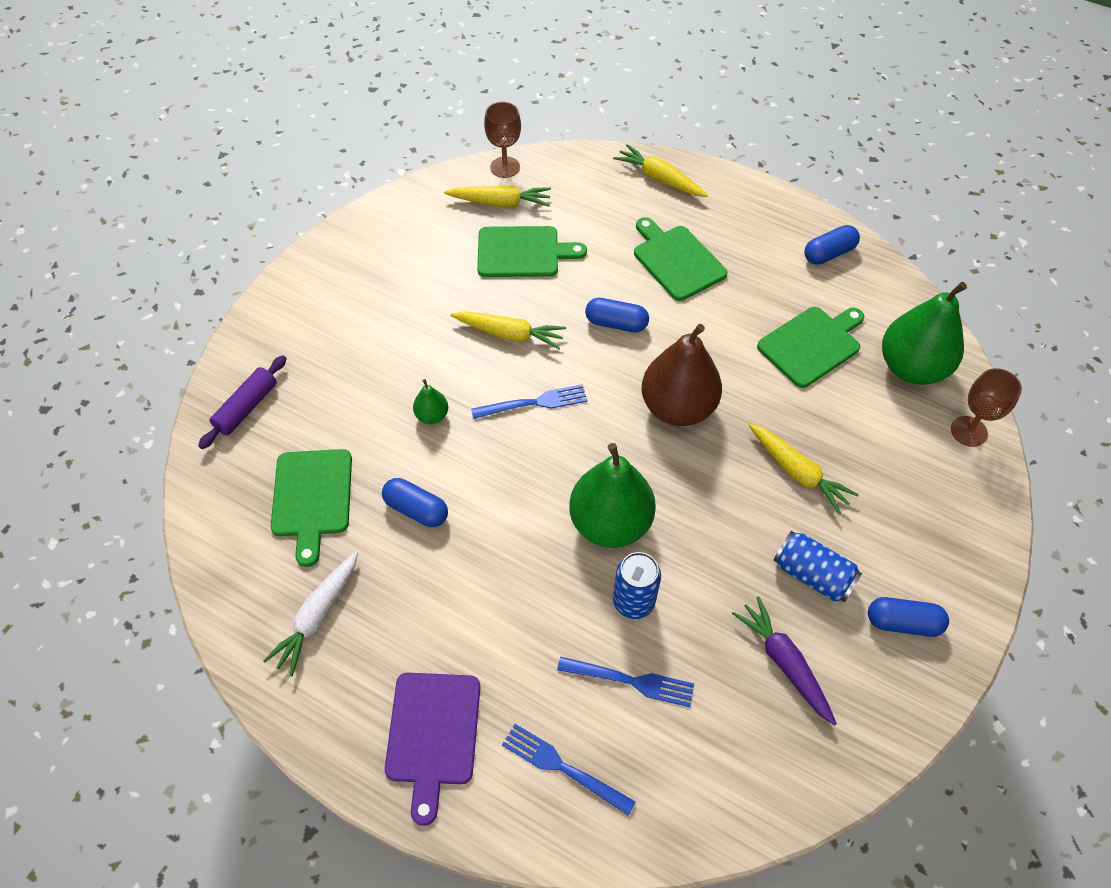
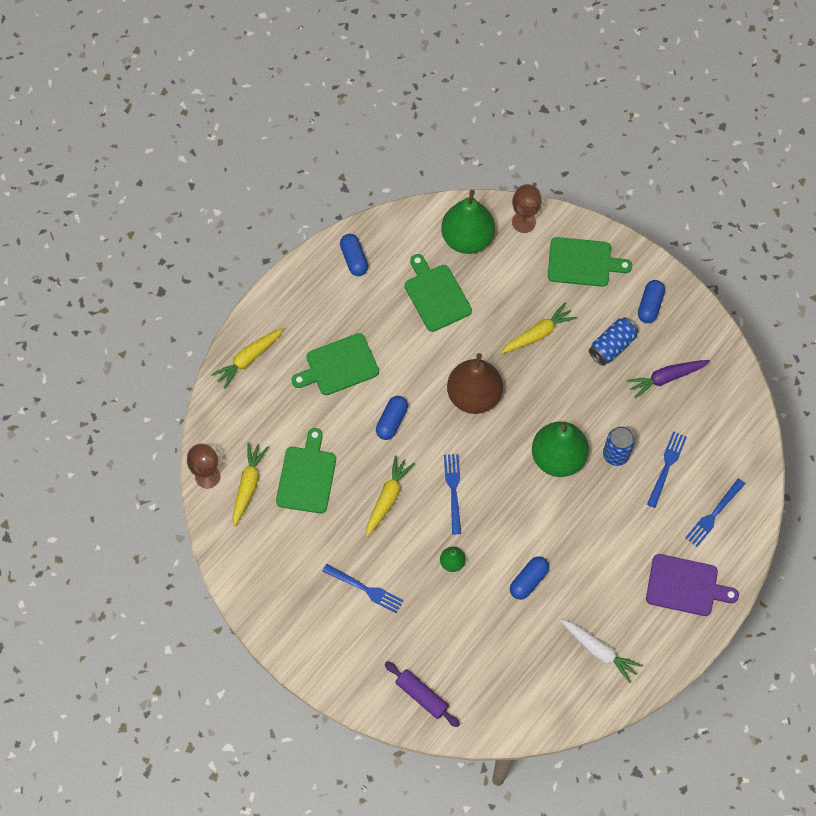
camera: 80 degrees left, 10 degrees up
green cutting board [271,449,352,567] -> green cutting board moved to [548,237,632,287]
none -> blue fork [322,564,404,613]

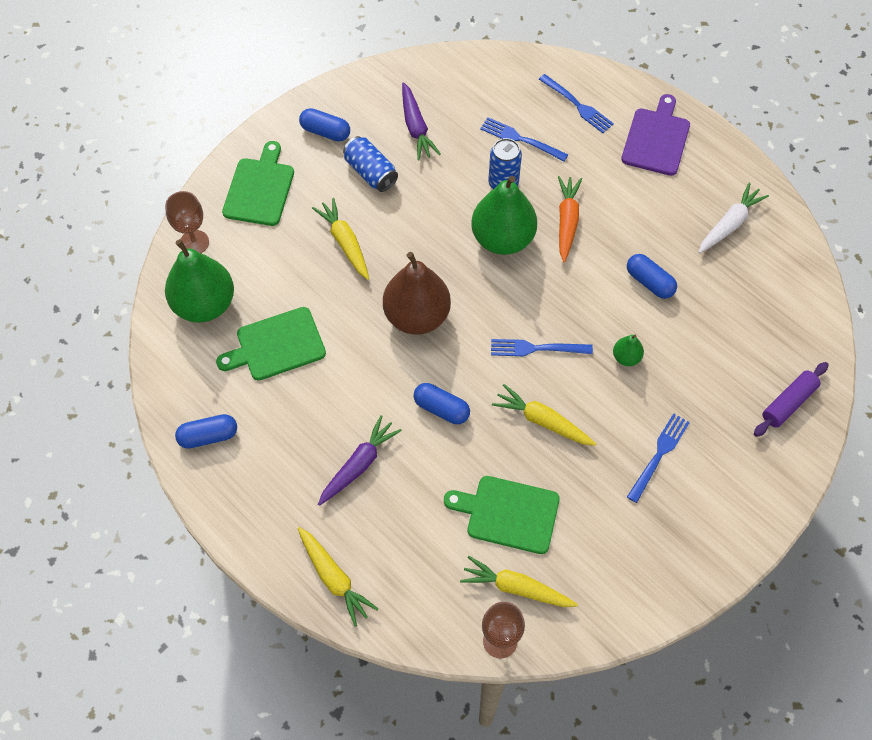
camera: 85 degrees left, 5 degrees down
green cutting board [292,333,379,395] -> purple carrot [318,415,402,506]
none -> orange carrot [558,176,582,262]

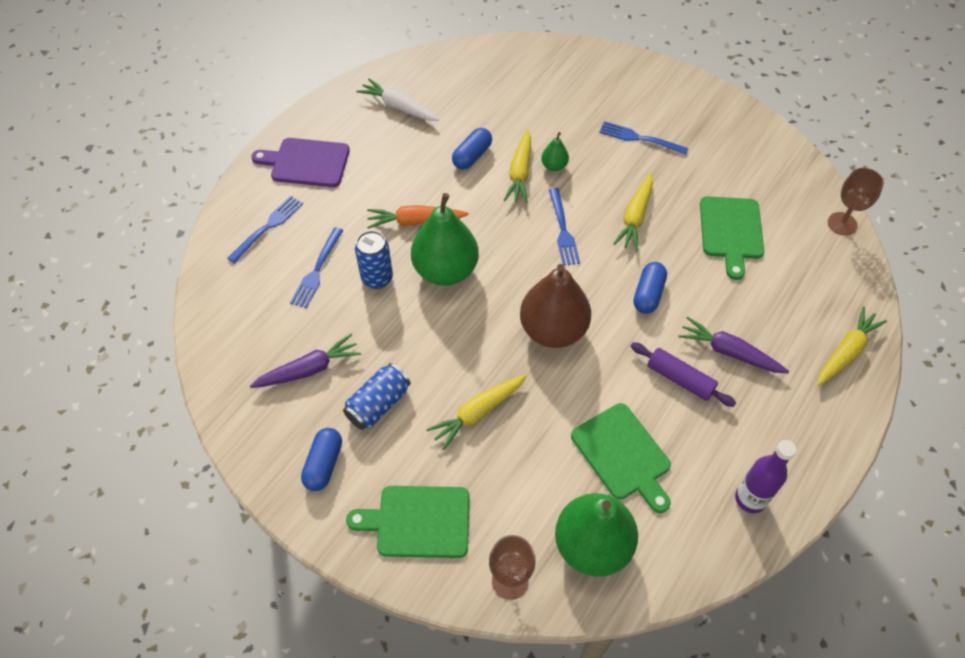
camera: 100 degrees left, 5 degrees down
blue capsule [175,414,237,449] -> purple bottle [735,440,797,513]
yellow carrot [460,556,578,607] -> yellow carrot moved to [504,129,531,204]
purple rolling pin [754,362,829,437] -> purple rolling pin moved to [631,342,736,407]

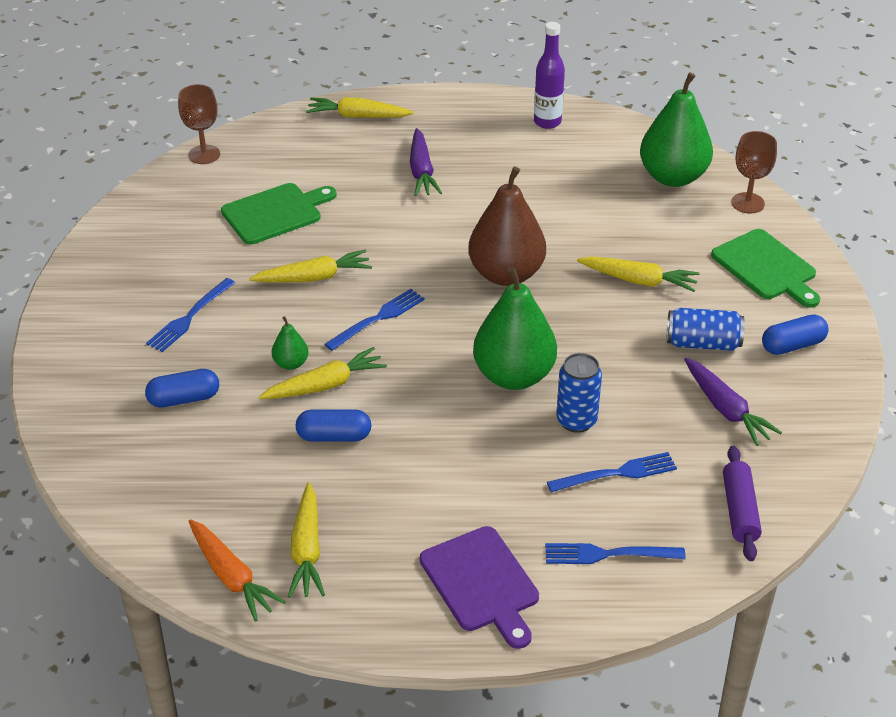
camera: 125 degrees left, 15 degrees down
purple carrot [250,334,361,388] -> purple carrot turned 150 degrees counterclockwise [684,358,782,446]
white carrot [356,78,439,121] -> yellow carrot [288,482,325,598]
orange carrot [367,205,469,229] -> orange carrot moved to [189,519,286,622]
green cutting board [571,403,671,513] -> none
blue fork [599,121,689,155] -> blue fork turned 45 degrees clockwise [146,278,235,352]
purple rolling pin [631,342,736,407] -> purple rolling pin moved to [723,446,762,561]
blue capsule [634,262,667,314] -> blue capsule moved to [145,369,219,408]

